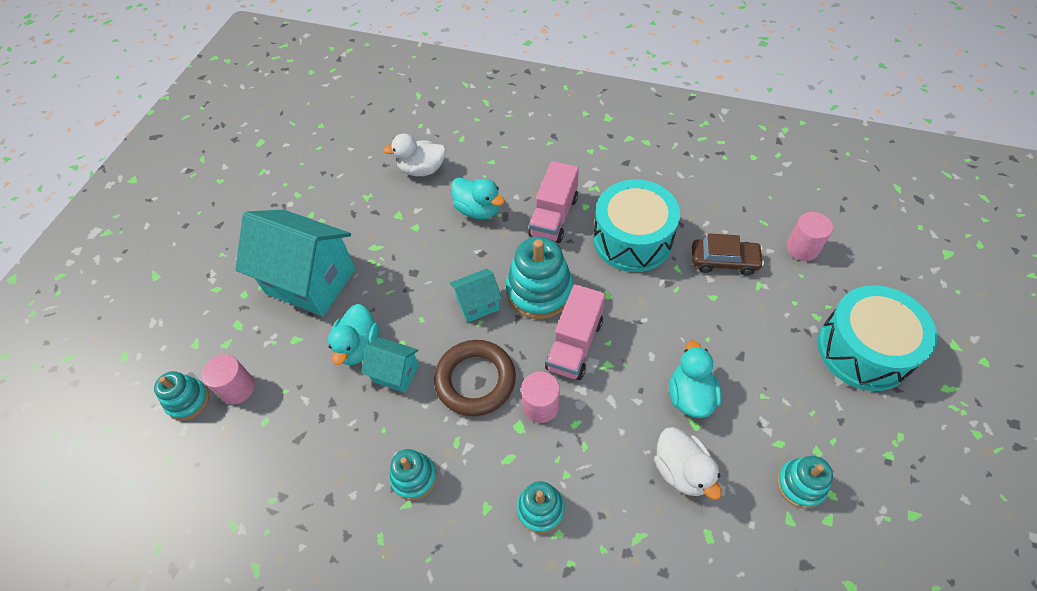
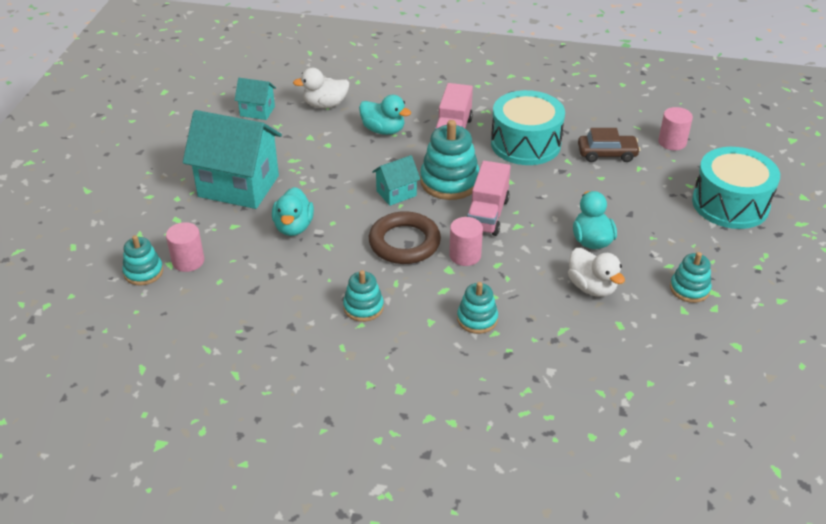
camera: 10 degrees left, 15 degrees down
turquoise house [361,338,419,393] -> turquoise house moved to [235,78,276,120]

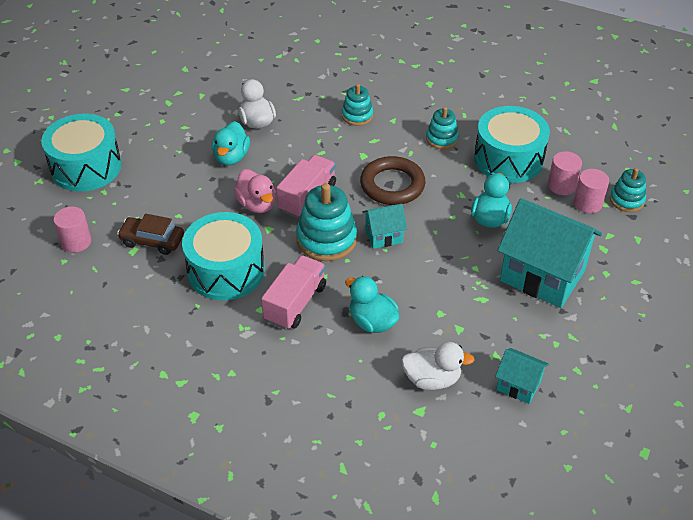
camera: 165 degrees left, 5 degrees up
pink cylinder [449,217,483,266] -> pink cylinder moved to [548,151,582,195]
turquoise stacking toy [670,252,712,303] -> none
none -> pink duck [234,169,276,213]
none -> turquoise drum [474,106,550,183]

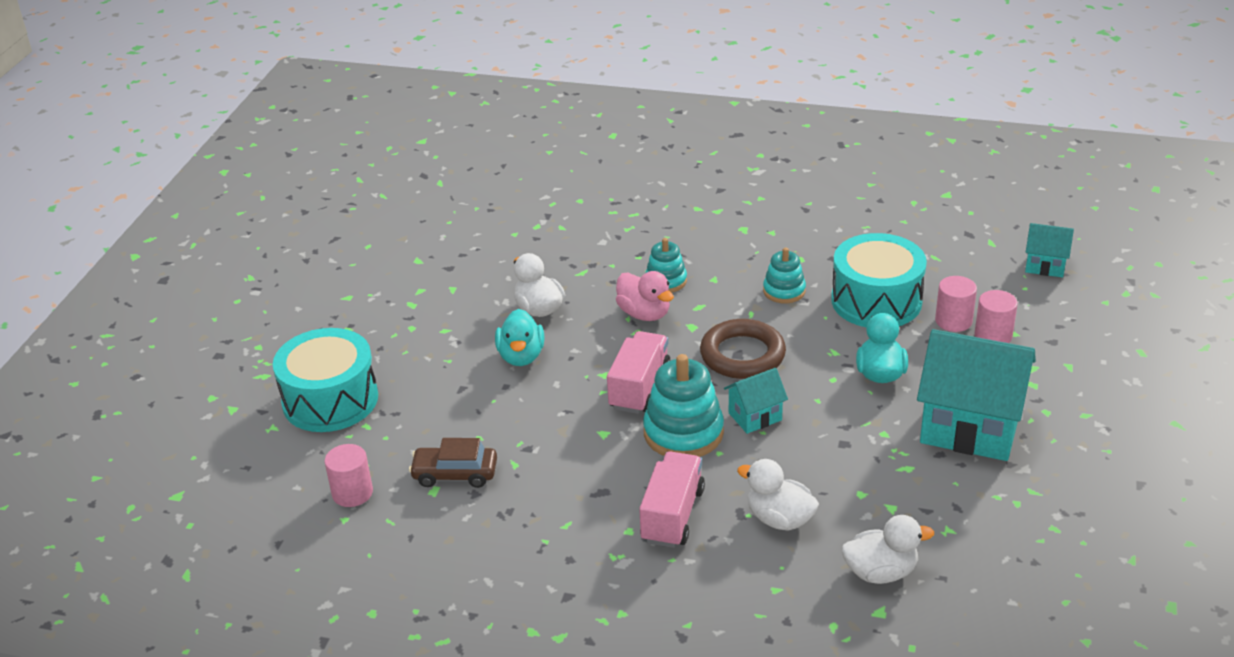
camera: 10 degrees left, 10 degrees down
turquoise drum [182,212,265,300] -> none
pink duck [234,169,276,213] -> pink duck moved to [616,271,674,321]
turquoise duck [345,276,399,333] -> white duck [737,459,819,530]
turquoise house [495,348,549,404] -> turquoise house moved to [1025,223,1074,277]
turquoise stacking toy [610,168,646,212] -> none

